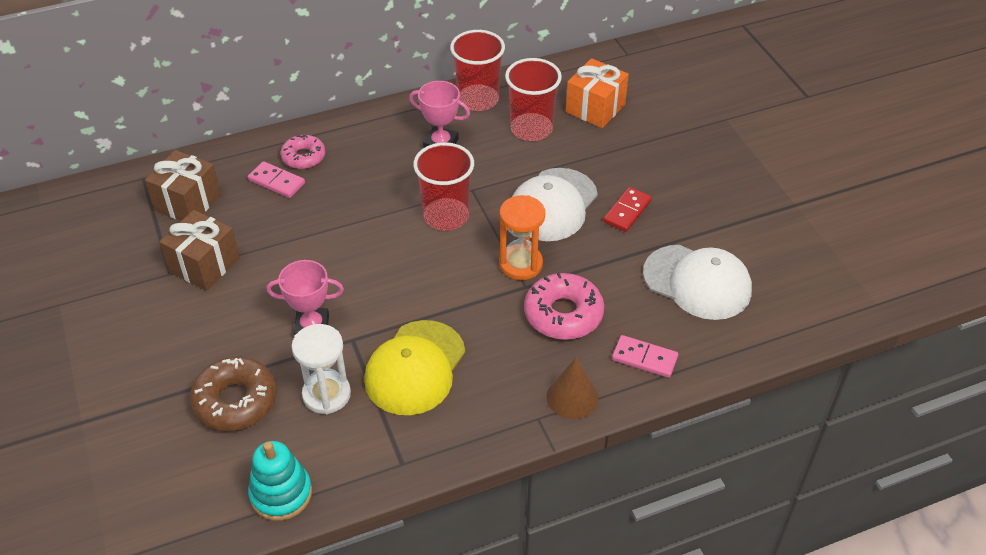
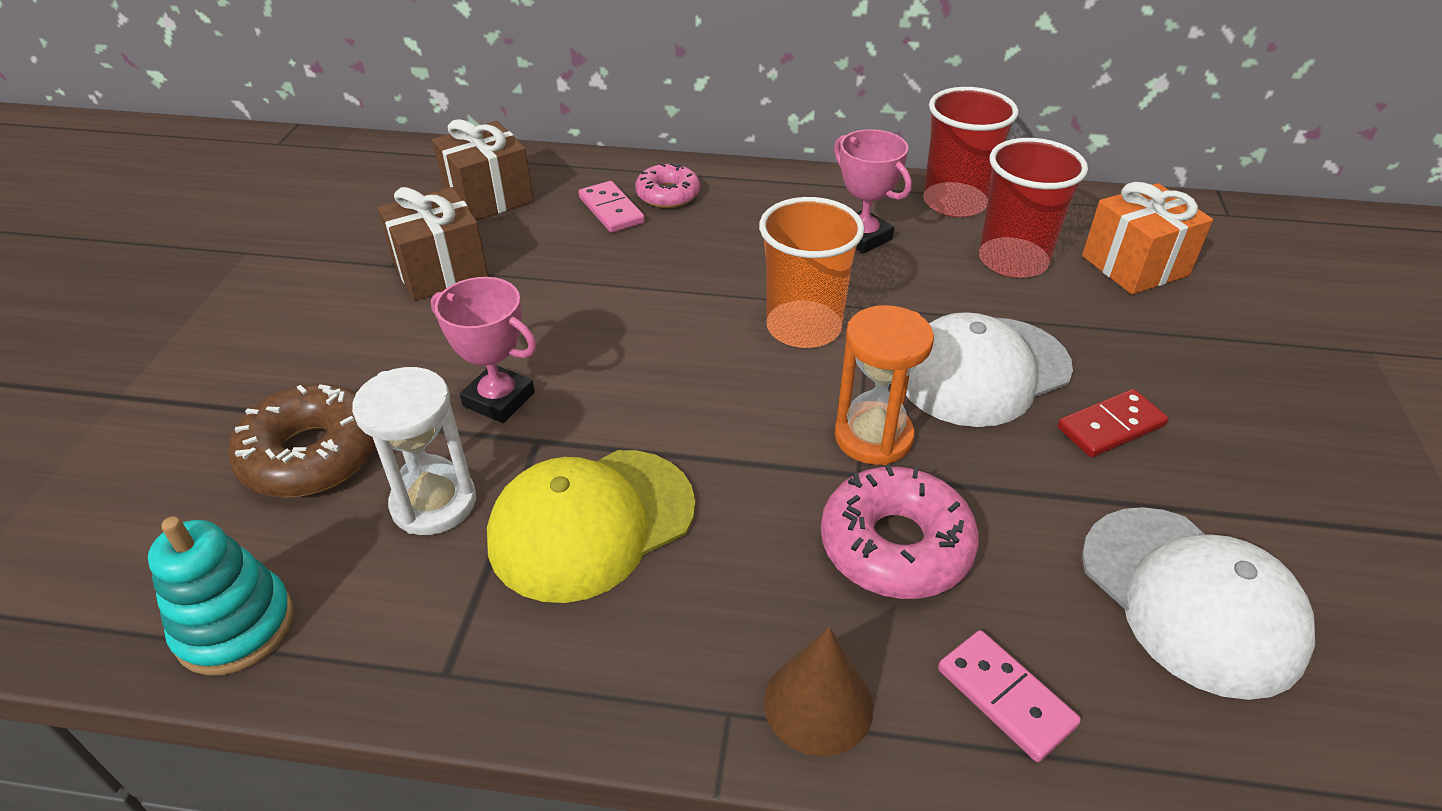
camera: 30 degrees right, 5 degrees down
red cup [413,142,474,231] -> orange cup [759,197,865,348]

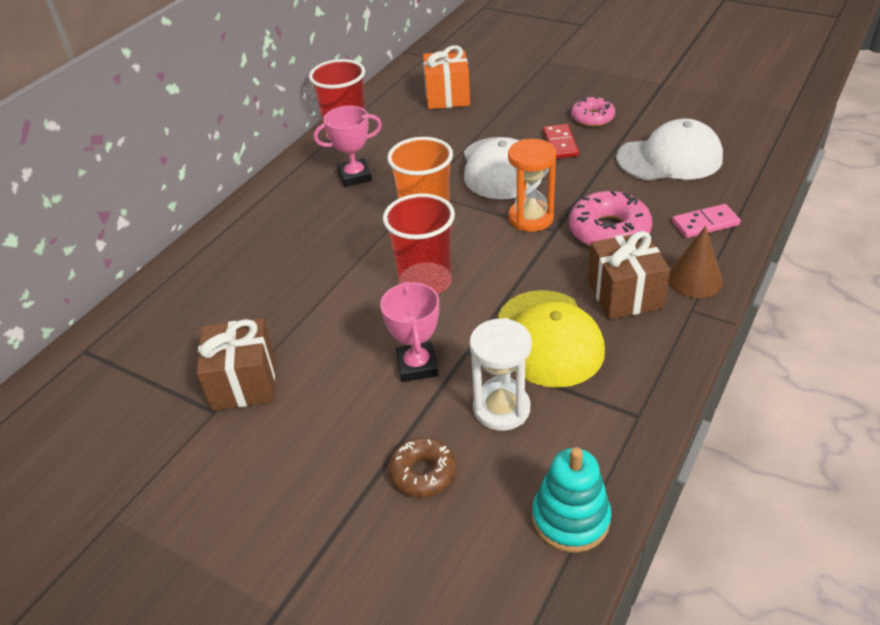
camera: 65 degrees left, 0 degrees up
brown donut [228,384,376,497] -> brown donut [388,437,456,497], size x0.63
pink trophy [431,277,537,423] -> pink trophy turned 60 degrees counterclockwise [380,281,439,382]
brown gift [432,119,534,221] -> brown gift moved to [588,231,670,319]
pink domino [578,181,645,233] -> none
pink donut [635,163,700,208] -> pink donut moved to [571,97,615,127]
red cup [979,138,1088,278] -> red cup moved to [383,193,455,294]

